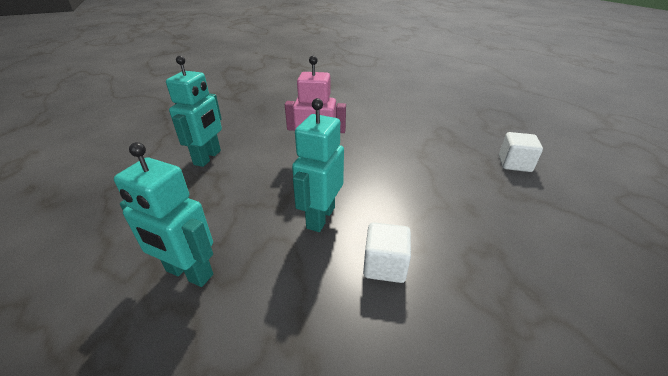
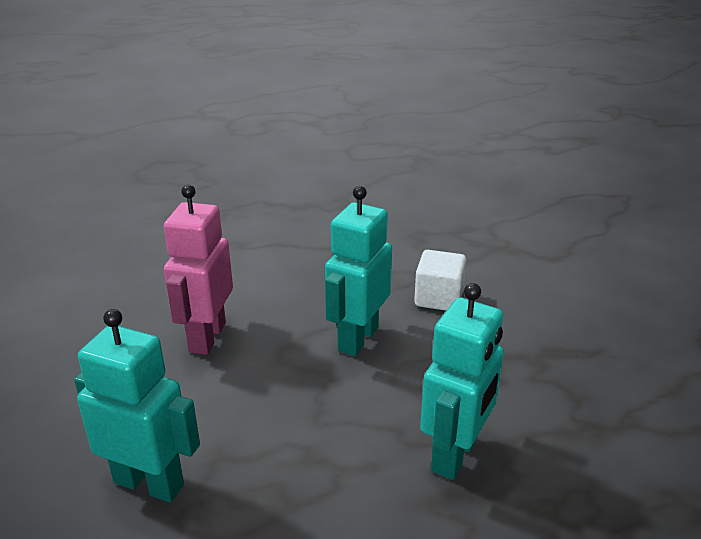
camera: 85 degrees left, 5 degrees down
turquoise robot [292,98,344,232] -> turquoise robot turned 90 degrees clockwise [325,186,392,356]
white cube [499,132,543,172] -> none

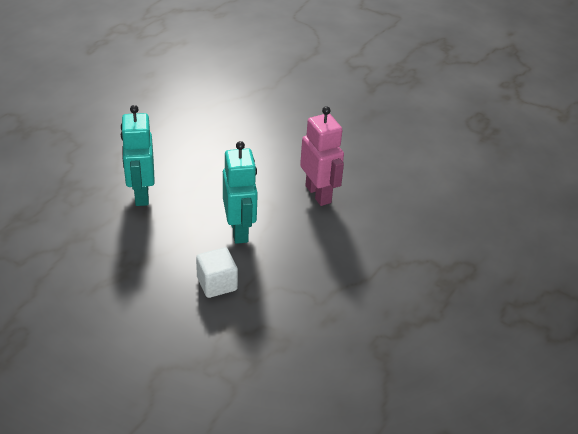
camera: 140 degrees right, 10 degrees up
turquoise robot [74,309,200,502] -> none

